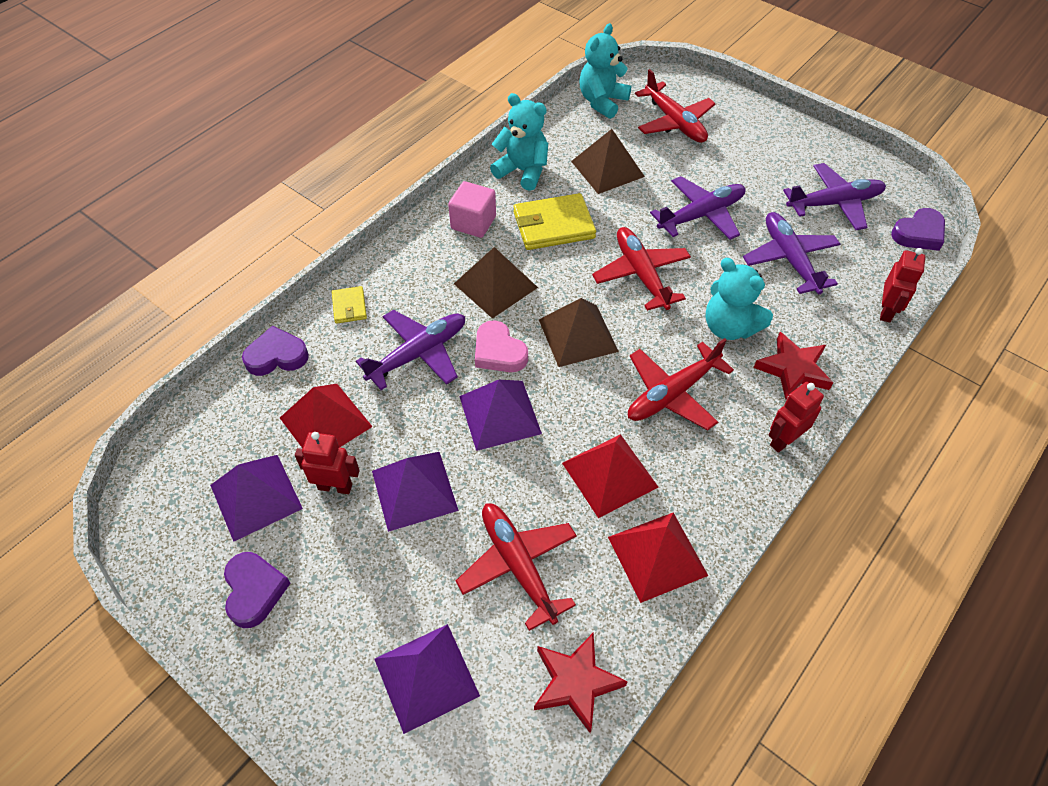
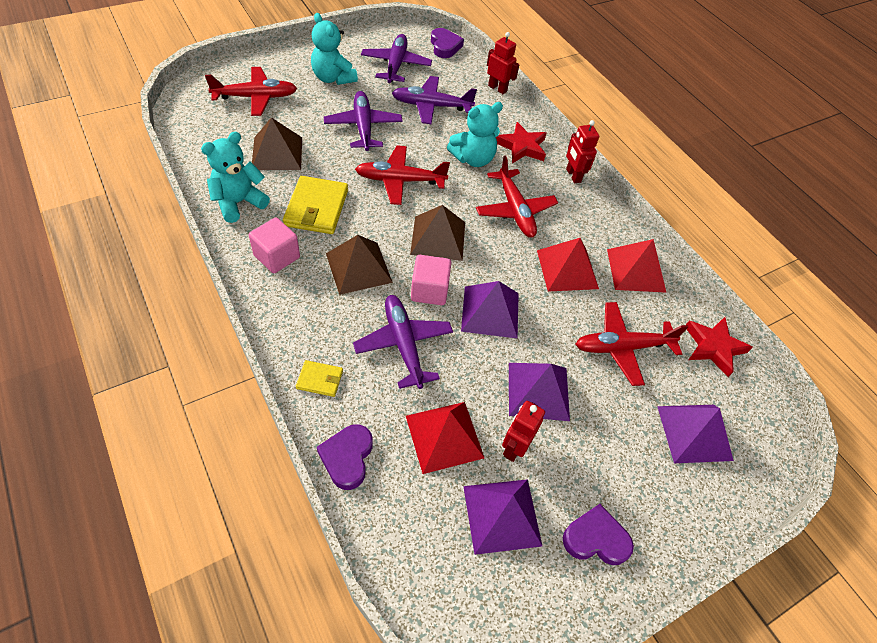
camera: 75 degrees left, 0 degrees up
pink heart [475,320,528,372] -> pink cube [411,255,451,305]
turquoise teddy bear [579,23,631,119] -> turquoise teddy bear moved to [311,13,358,85]

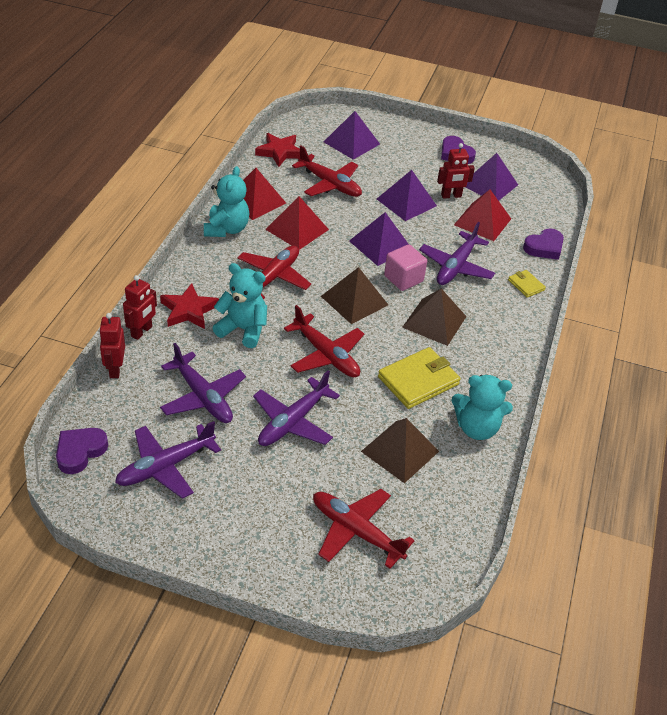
camera: 130 degrees left, 10 degrees down
pink cube [249,217,300,273] -> none
turquoise teddy bear [311,13,358,85] -> turquoise teddy bear moved to [204,166,249,237]
red robot [566,120,599,183] -> red robot moved to [123,275,157,340]

